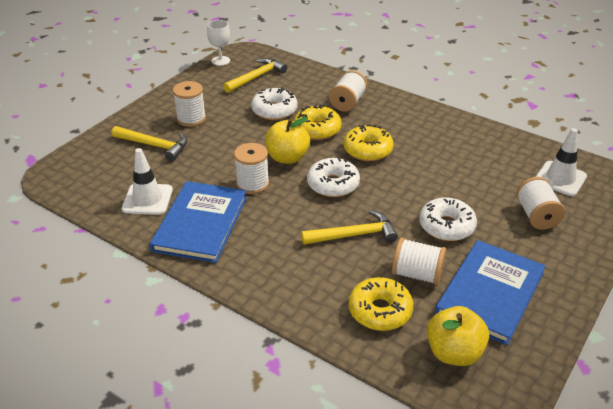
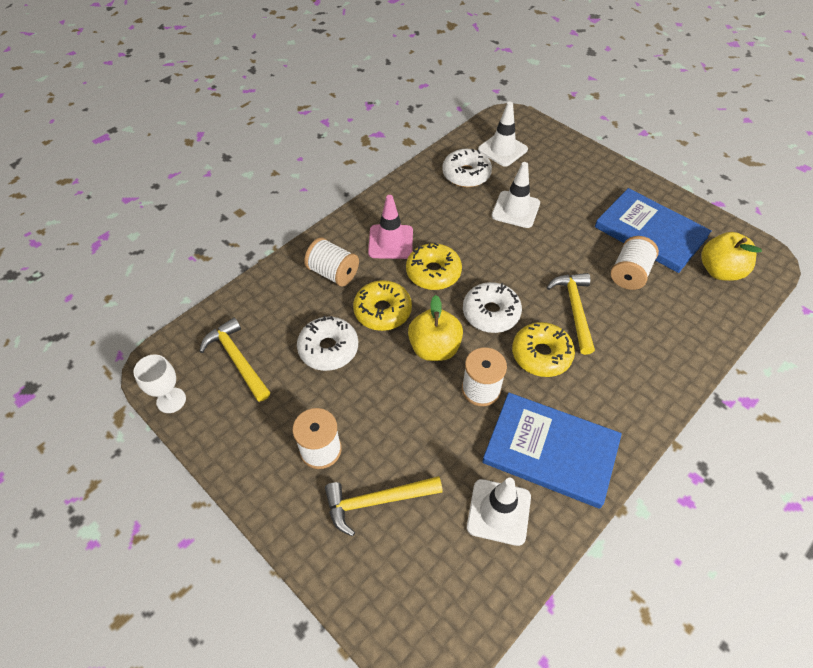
camera: 80 degrees left, 15 degrees up
yellow hammer [112,126,187,161] -> yellow hammer turned 135 degrees counterclockwise [325,476,443,536]
yellow donut [349,277,413,331] -> yellow donut moved to [512,322,575,377]
white donut [419,197,477,241] -> white donut moved to [442,149,492,187]
white spool [516,177,565,230] -> none
none -> pink traffic cone [368,195,413,259]
none -> white traffic cone [492,162,540,228]

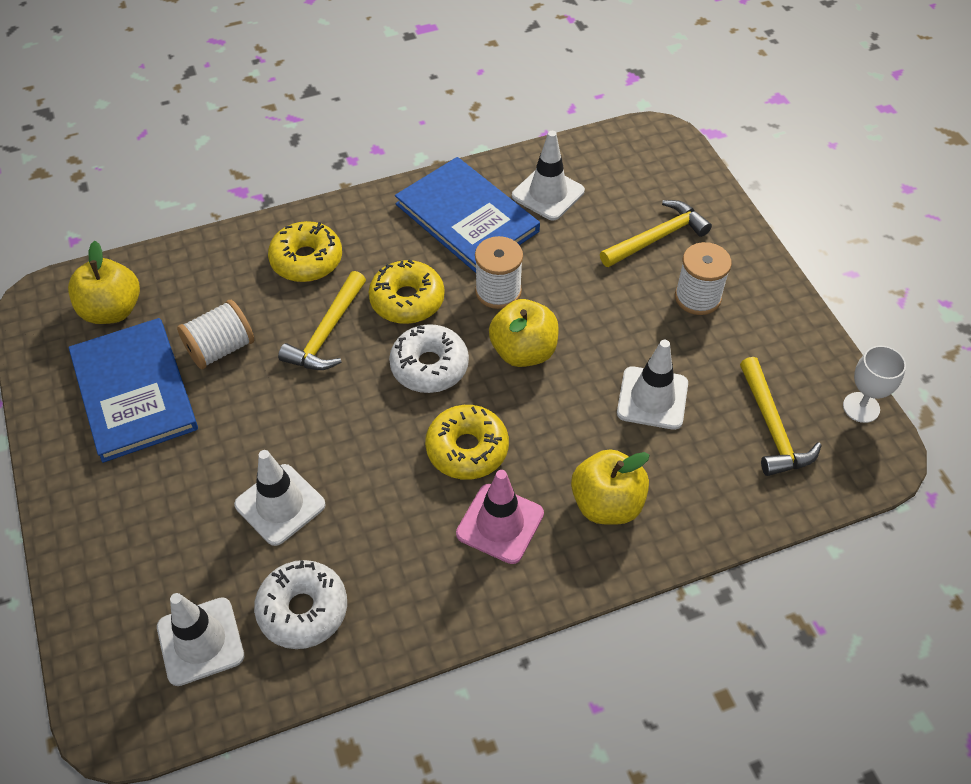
camera: 155 degrees left, 0 degrees up
white donut [297,316,358,371] -> white traffic cone [617,340,688,430]
white spool [304,237,359,287] -> yellow apple [571,449,649,525]
yellow hammer [325,476,443,536] -> yellow hammer turned 45 degrees counterclockwise [600,200,712,267]
yellow donut [353,280,412,331] -> yellow donut moved to [268,221,342,282]

